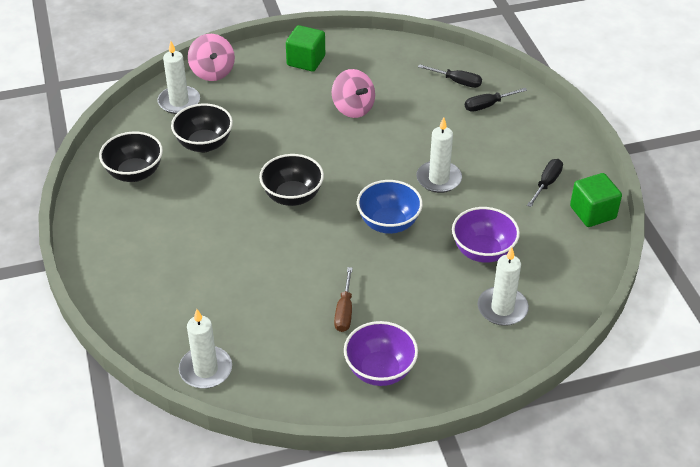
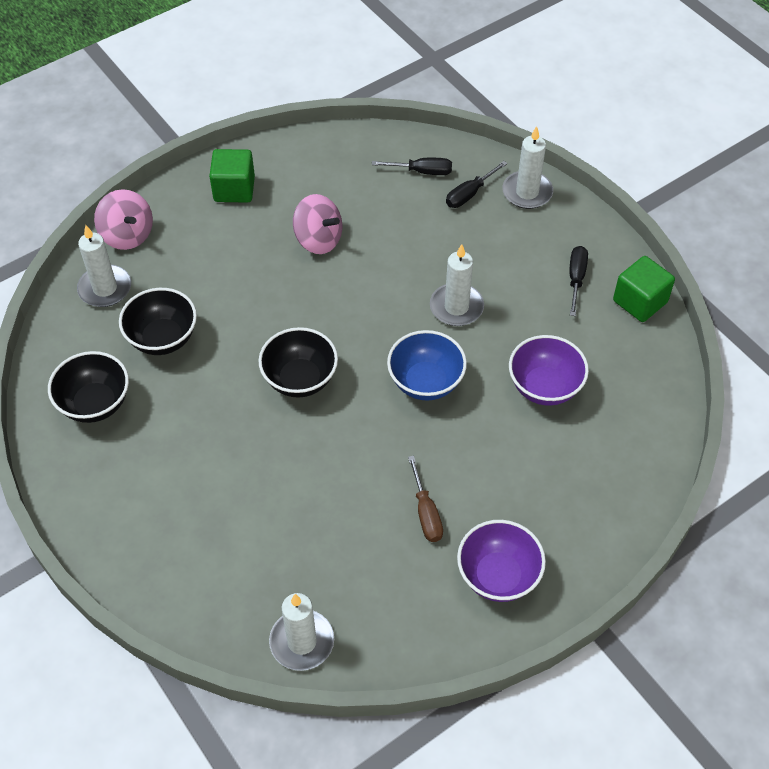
camera: 20 degrees left, 10 degrees up
white candle [478,247,529,326] -> white candle moved to [502,126,553,209]

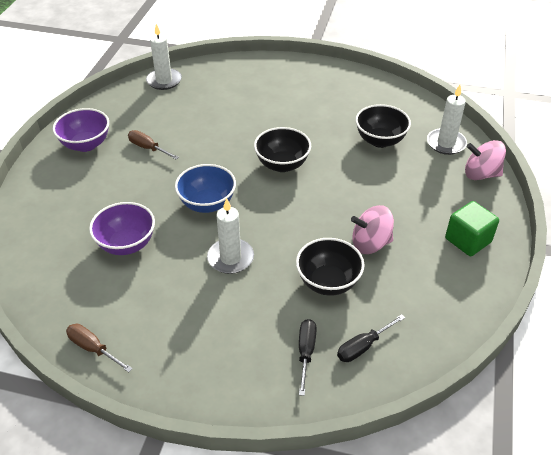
camera: 140 degrees right, 10 degrees down
black bowl [48,351,129,423] -> black bowl moved to [296,238,365,296]
white candle [502,126,553,209] -> none
black screwdriver [569,246,588,316] -> none
green cube [613,256,675,322] -> brown screwdriver [66,324,133,372]

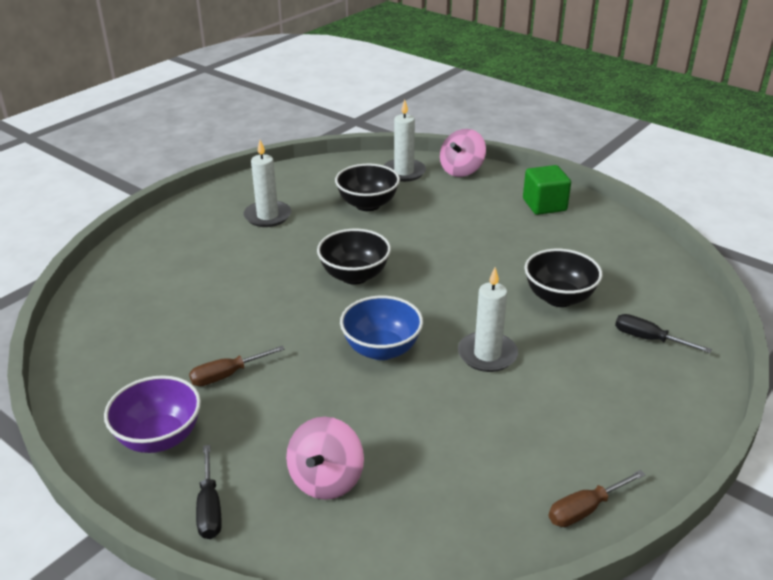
camera: 65 degrees left, 10 degrees down
purple bowl [89,202,155,255] -> none
white candle [146,24,182,90] -> white candle moved to [243,140,291,227]
black screwdriver [337,314,405,362] -> black screwdriver moved to [196,445,222,539]
pink spinning top [351,205,394,254] -> pink spinning top moved to [286,417,364,500]

